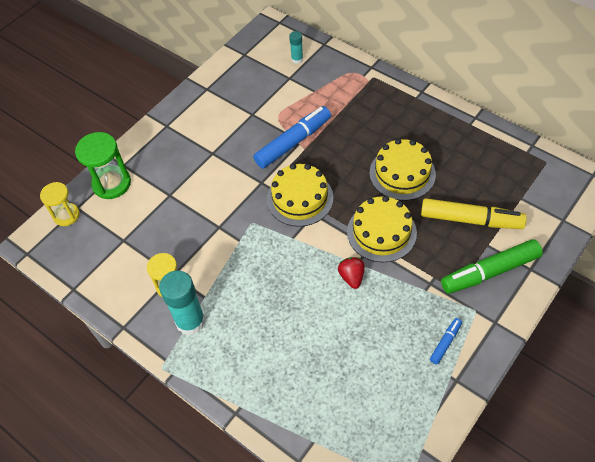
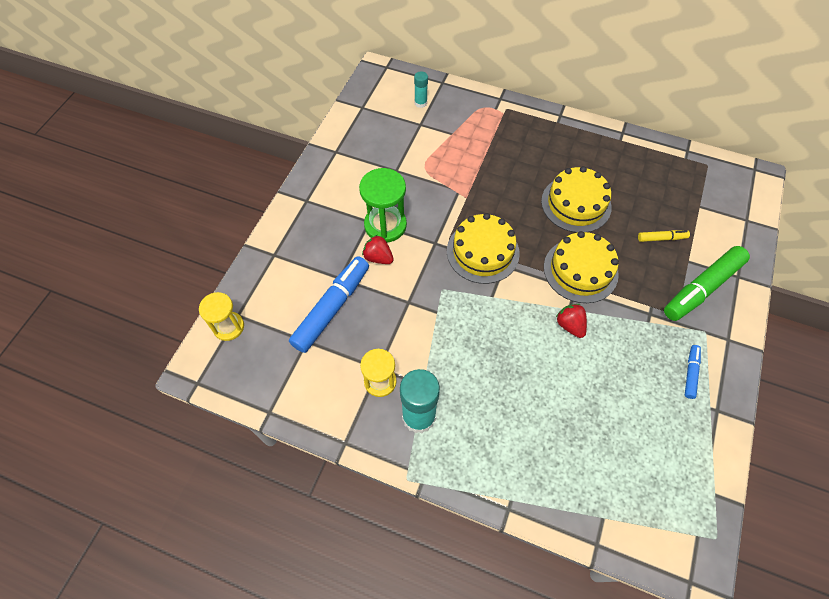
camera: 20 degrees left, 5 degrees up
green hourglass [75,132,131,199] -> green hourglass moved to [359,168,407,242]
blue marker [253,106,331,169] -> blue marker moved to [289,256,369,353]
yellow marker [421,198,527,229] -> yellow marker [638,230,690,242], size x0.47
none -> red strawberry [362,235,394,264]

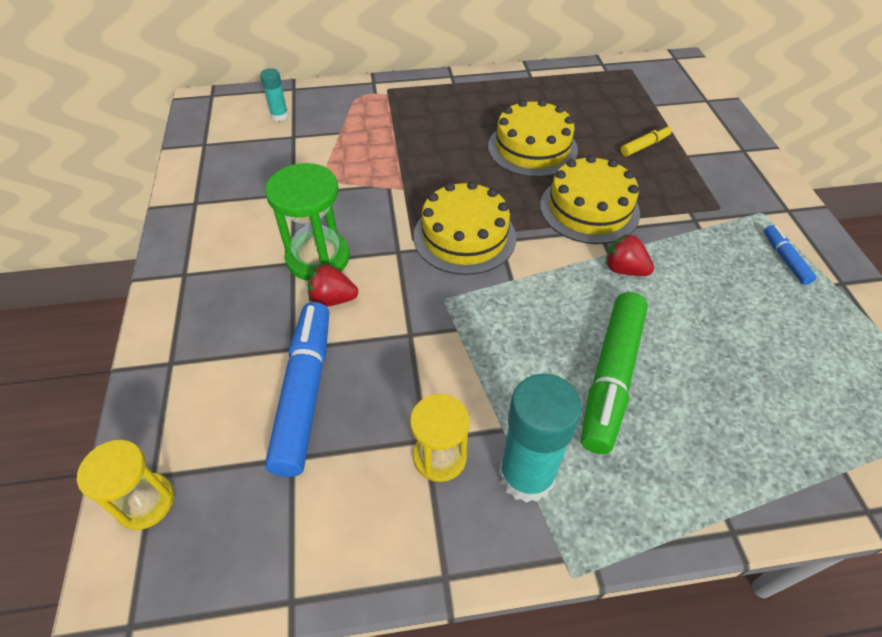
camera: 30 degrees left, 10 degrees down
green marker [664,246,750,321] -> green marker moved to [581,292,648,454]

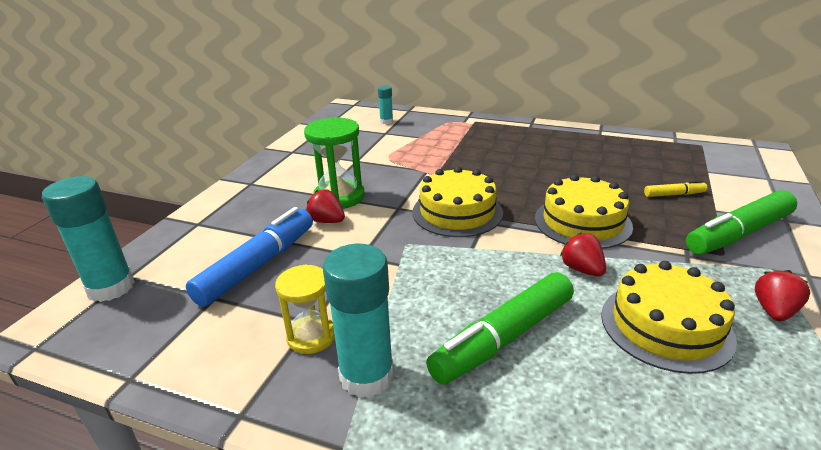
camera: 30 degrees right, 20 degrees down
yellow hourglass [77,440,174,530] -> turquoise glue stick [42,176,135,302]
yellow cake [488,99,578,177] -> yellow cake moved to [601,261,737,374]
blue marker [764,225,816,285] -> red strawberry [755,270,810,321]
none -> green marker [686,190,797,254]

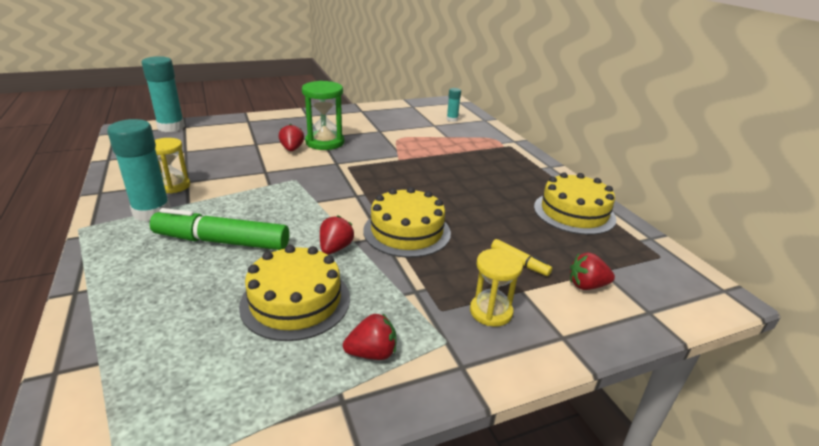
camera: 45 degrees right, 0 degrees up
blue marker [186,207,313,307] -> none
yellow cake [413,166,503,237] -> yellow cake moved to [534,172,617,235]
green marker [686,190,797,254] -> yellow hourglass [470,249,523,327]
none -> red strawberry [570,252,615,290]

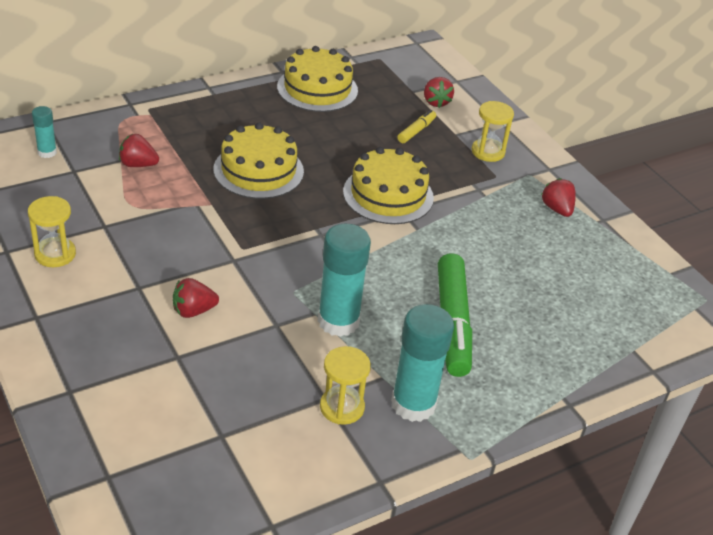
camera: 100 degrees left, 10 degrees up
turquoise glue stick [141,56,185,132] -> turquoise glue stick moved to [318,224,371,337]
yellow cake [239,245,350,341] -> yellow cake moved to [214,123,304,199]
green hourglass [302,81,344,150] -> none
red strawberry [320,215,354,254] -> red strawberry moved to [119,134,159,167]
none -> yellow hourglass [28,196,76,267]

